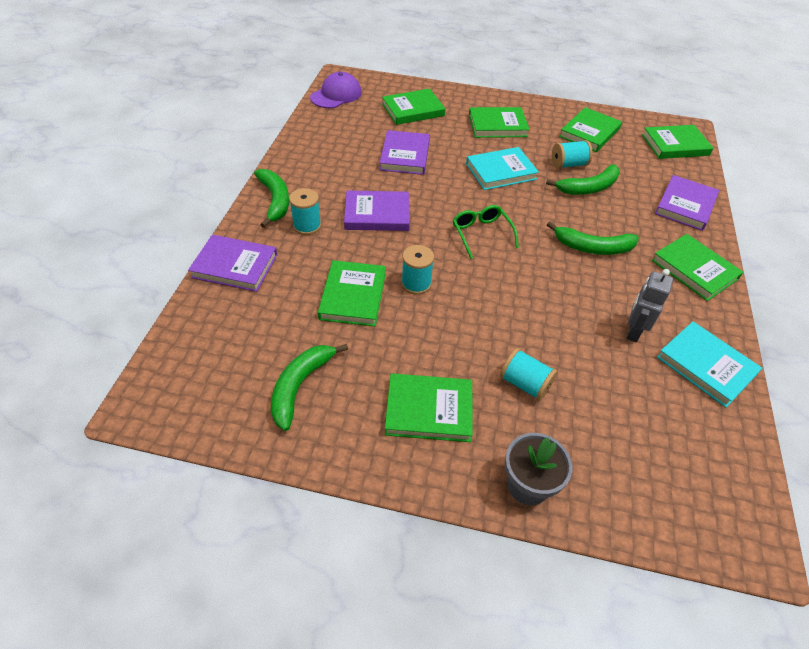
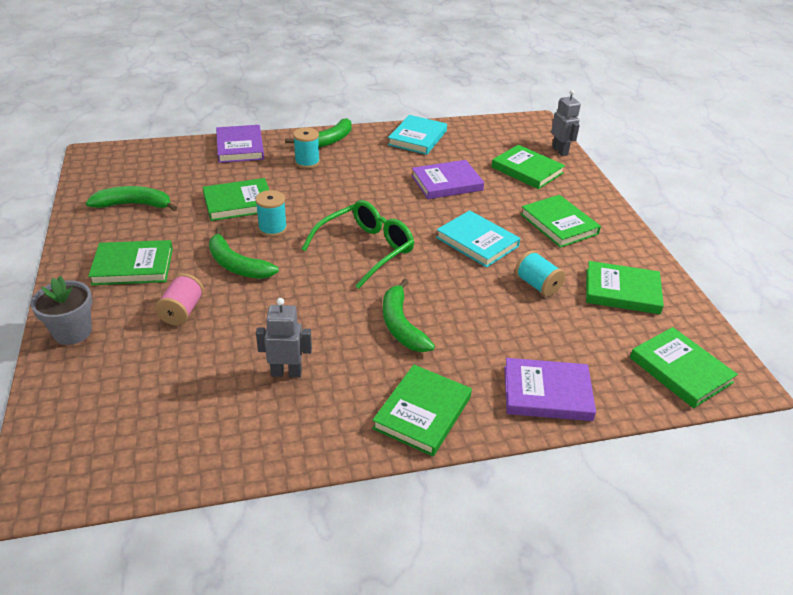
camera: 65 degrees right, 10 degrees down
purple cap [310,72,362,108] -> none
purple book [344,190,410,231] -> none
green book [385,373,473,442] -> green book turned 75 degrees counterclockwise [88,240,173,285]
green glasses [453,205,519,259] -> green glasses [301,200,414,289], size x1.53
turquoise spool [500,348,558,401] -> pink spool [155,273,204,325]
green banana [546,164,620,195] -> green banana moved to [209,228,279,279]
turquoise book [657,322,762,407] -> turquoise book moved to [388,115,447,155]
none -> grey robot [551,90,581,156]

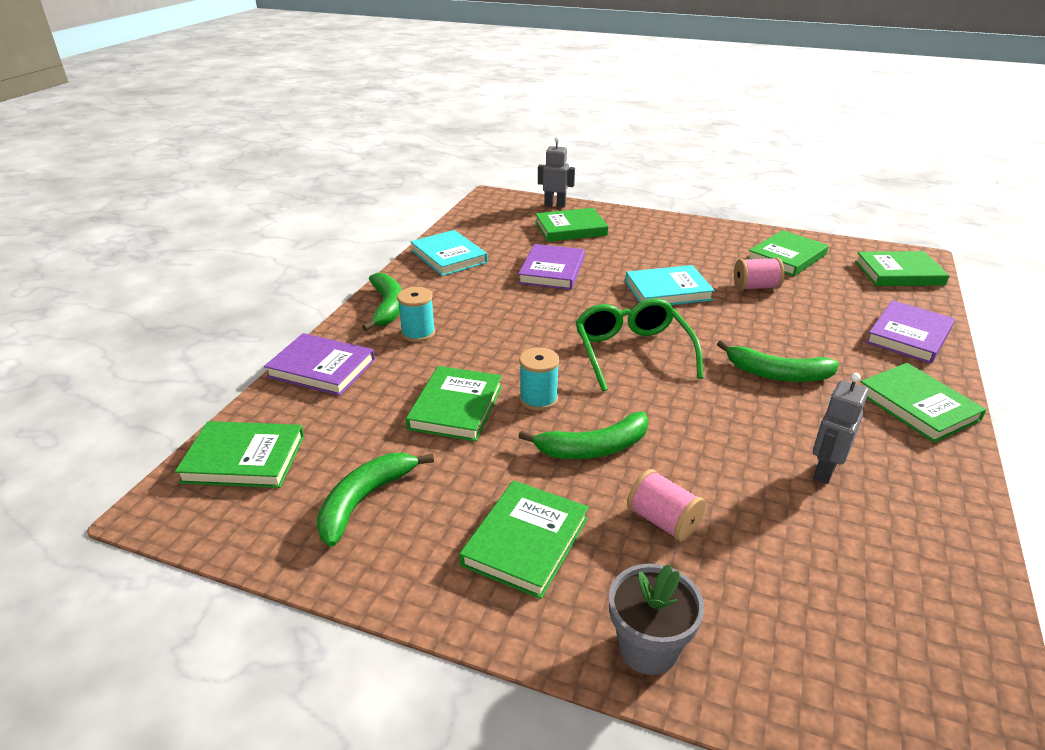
camera: 55 degrees left, 5 degrees down
turquoise spool [515,251,565,297] -> pink spool [734,258,784,290]
green book [520,195,601,248] -> green book moved to [175,421,304,488]

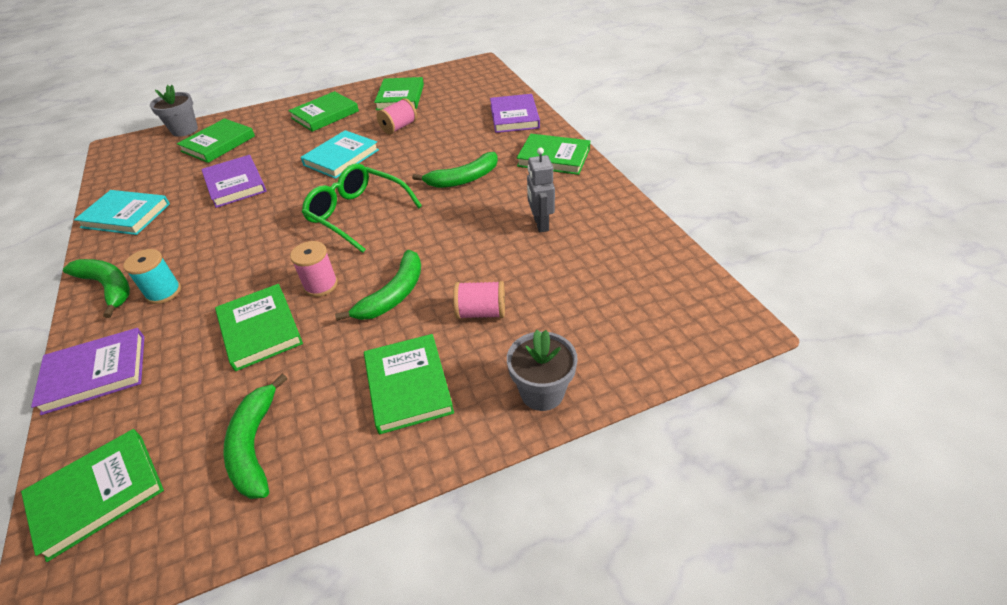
camera: 40 degrees left, 10 degrees up
turquoise spool [519,347,560,411] -> pink spool [290,241,338,297]
grey robot [538,137,575,208] -> grey flower pot [150,85,198,137]
green book [855,251,950,286] -> green book moved to [288,91,359,132]

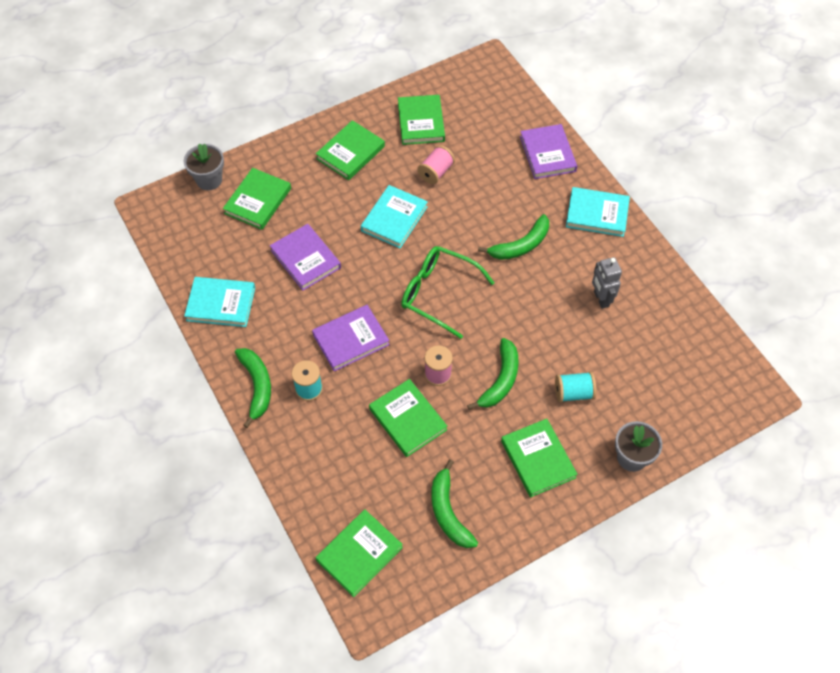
camera: 10 degrees left, 15 degrees up
purple book [31,328,144,415] -> purple book moved to [312,305,390,371]
green banana [63,259,130,318] -> green banana turned 45 degrees clockwise [235,348,271,428]
pink spool [453,281,505,319] -> turquoise spool [555,372,596,402]
green book [517,134,590,175] -> turquoise book [566,187,630,237]

